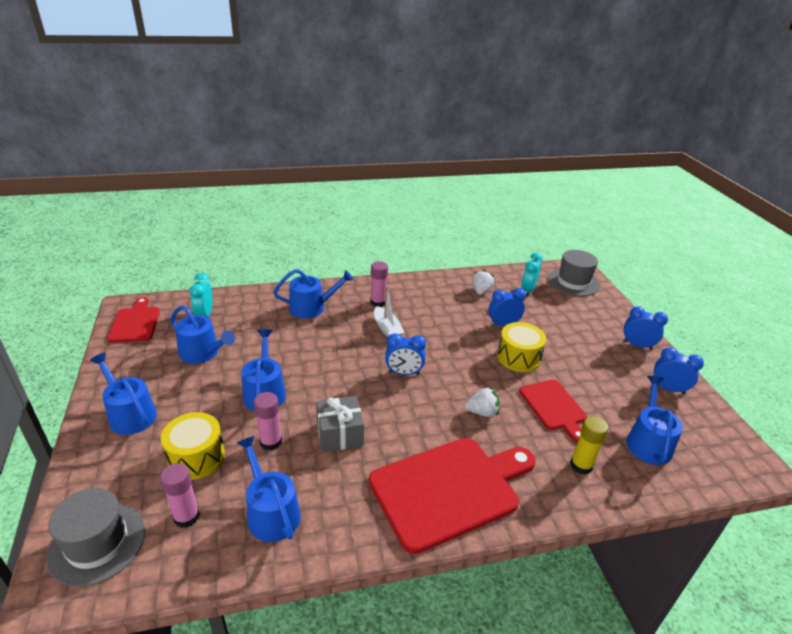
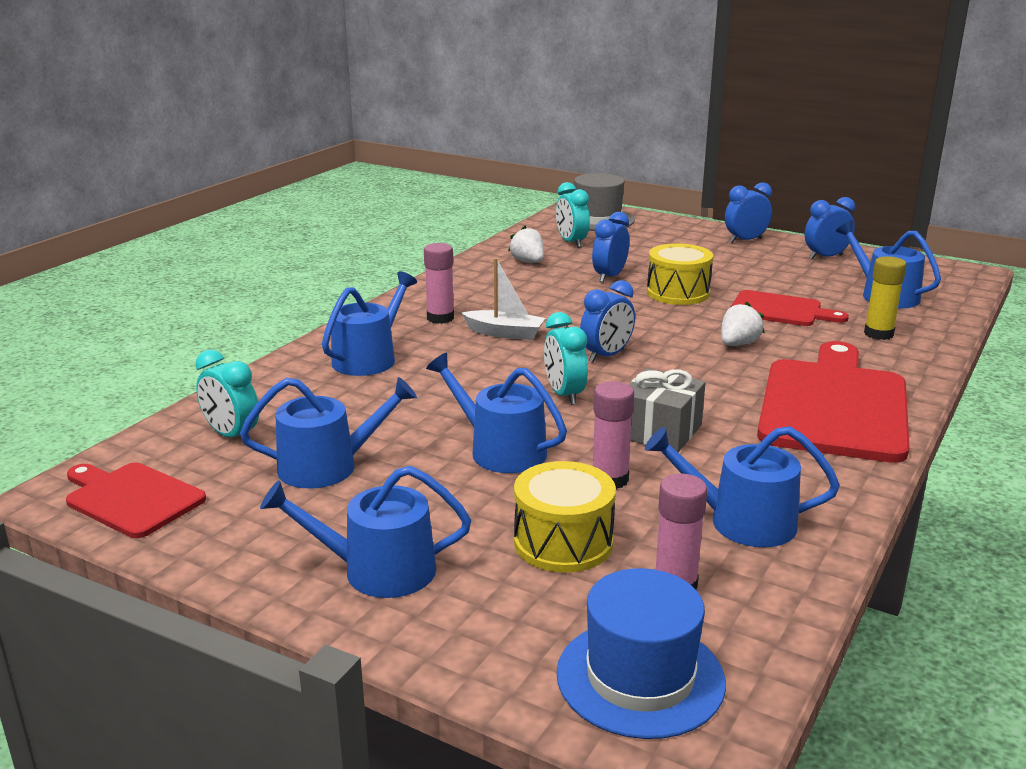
camera: 45 degrees left, 10 degrees down
grey hat [47,488,145,587] -> blue hat [556,568,726,739]
none -> turquoise clock [544,312,588,405]

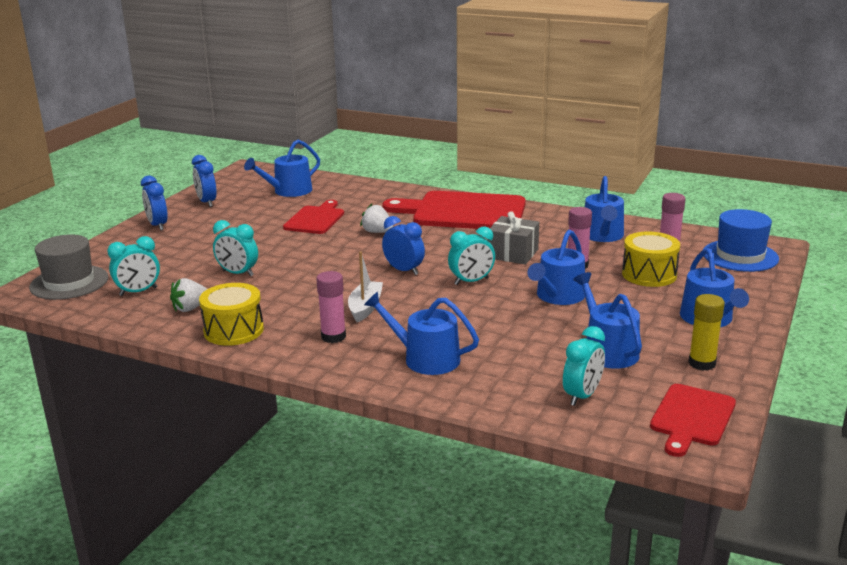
camera: 95 degrees left, 0 degrees up
blue clock [592,212,629,283] -> turquoise clock [213,220,258,276]
yellow drum [647,243,713,305] -> yellow drum moved to [199,283,264,346]
yellow glue stick [864,256,907,340] -> yellow glue stick moved to [688,294,725,371]

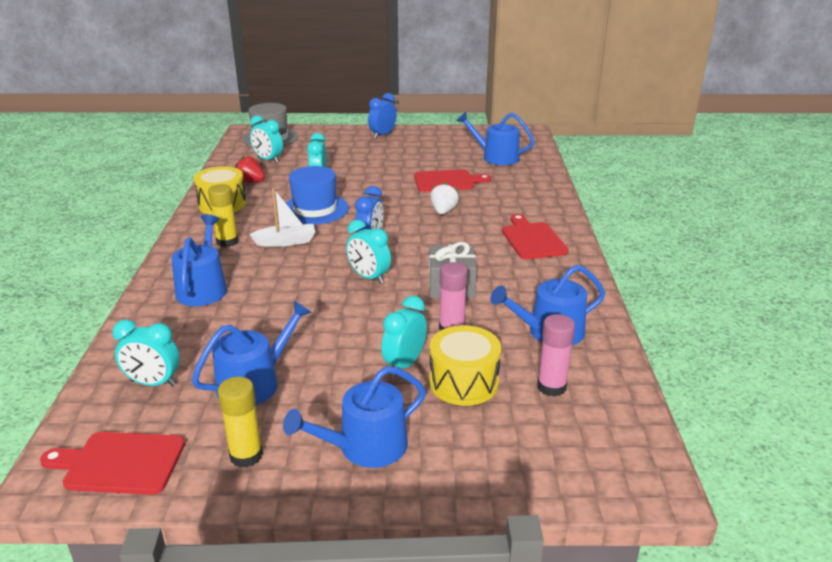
camera: 65 degrees right, 5 degrees up
white strawberry [170,278,207,312] -> red strawberry [235,155,265,183]
blue clock [192,155,217,207] -> none
pink glue stick [316,271,346,343] -> yellow glue stick [208,184,238,247]
red cutting board [382,191,526,229] -> red cutting board [502,214,569,259], size x0.56
blue watering can [527,230,585,305] -> none
blue hat [704,209,779,272] -> blue hat moved to [286,166,349,225]
none -> turquoise clock [381,296,427,376]

